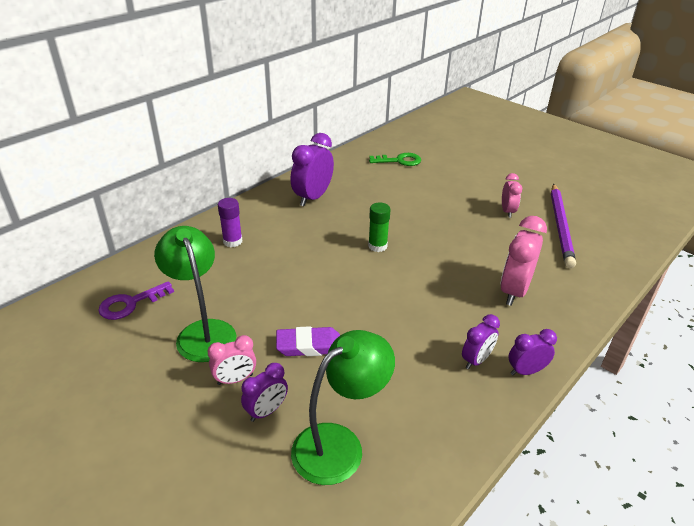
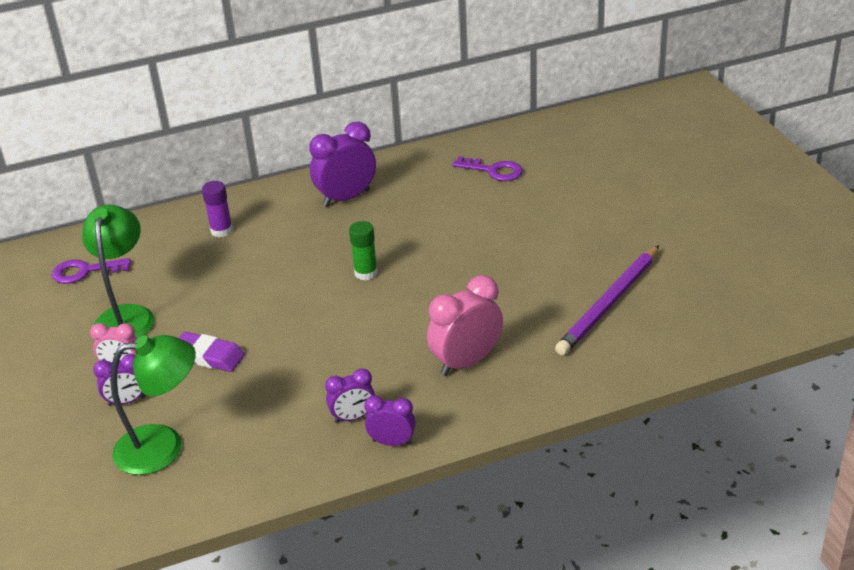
camera: 30 degrees right, 0 degrees up
green key [369,153,421,166] -> purple key [452,156,523,181]
pink clock [502,173,522,218] -> none

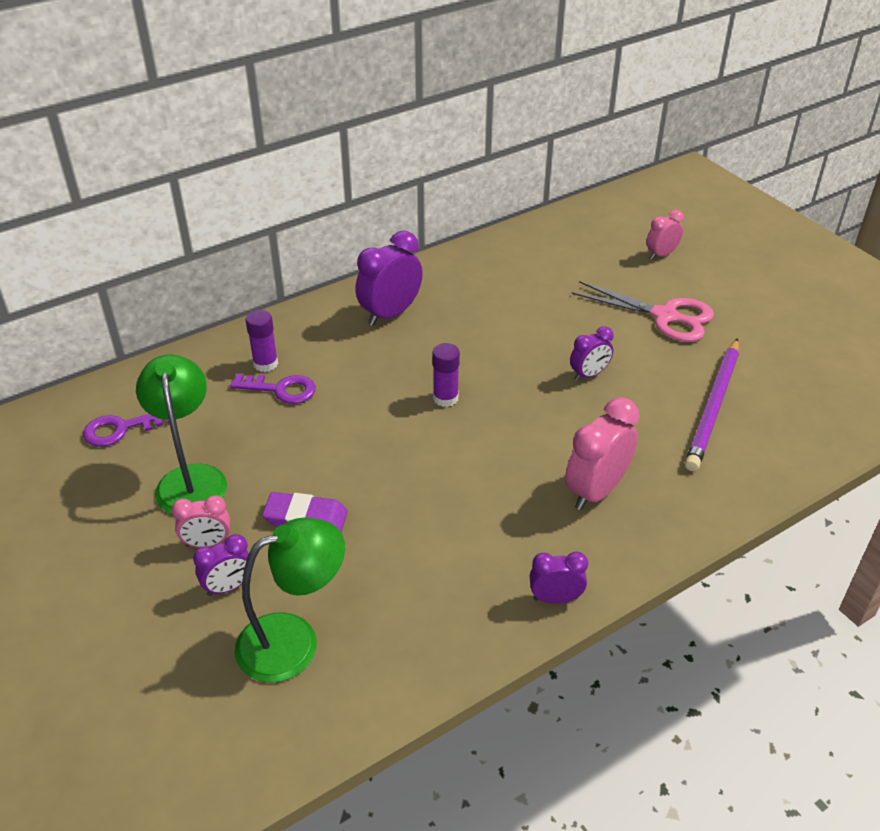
camera: 15 degrees left, 5 degrees up
purple clock [325,368,375,423] -> purple clock moved to [570,326,614,381]
green glue stick [349,221,378,281] -> purple glue stick [432,343,460,407]
purple key [452,156,523,181] -> purple key moved to [230,374,316,404]
none -> pink scissors [572,281,714,342]
none -> pink clock [646,210,684,259]

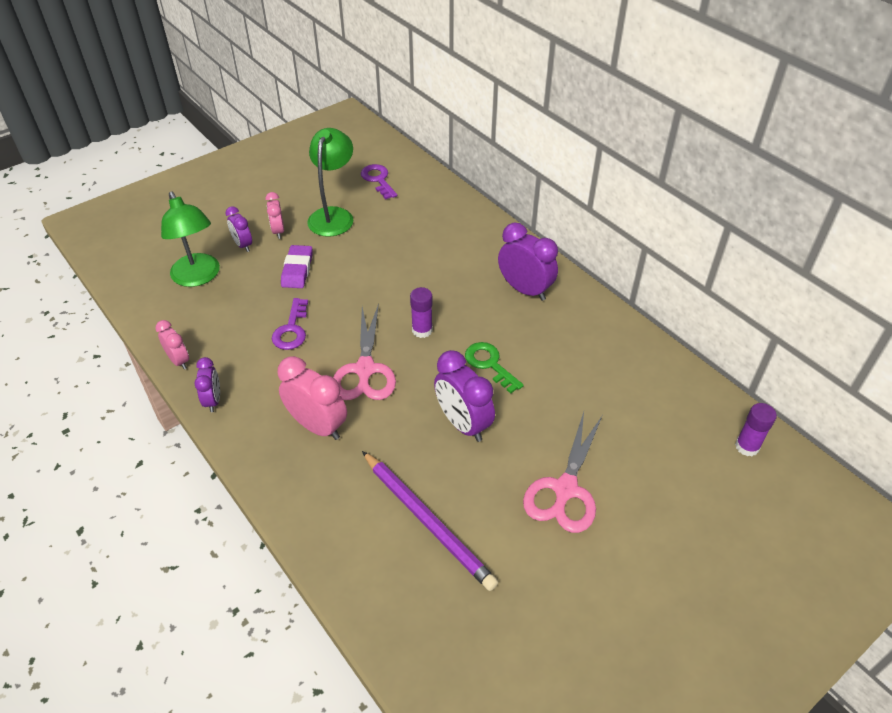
camera: 85 degrees right, 5 degrees up
green lamp [136,354,227,514] -> green lamp turned 60 degrees counterclockwise [307,128,353,237]
purple key [230,374,316,404] -> purple key moved to [272,298,308,350]
purple glue stick [245,310,278,372] -> purple glue stick moved to [735,403,777,456]
purple clock [570,326,614,381] -> purple clock [434,350,495,442], size x1.71
pink clock [646,210,684,259] -> pink clock moved to [156,320,189,370]
purple pencil [685,338,739,471] -> purple pencil turned 150 degrees counterclockwise [362,451,498,591]
none -> pink scissors [333,303,396,400]
none -> green key [465,342,524,394]

